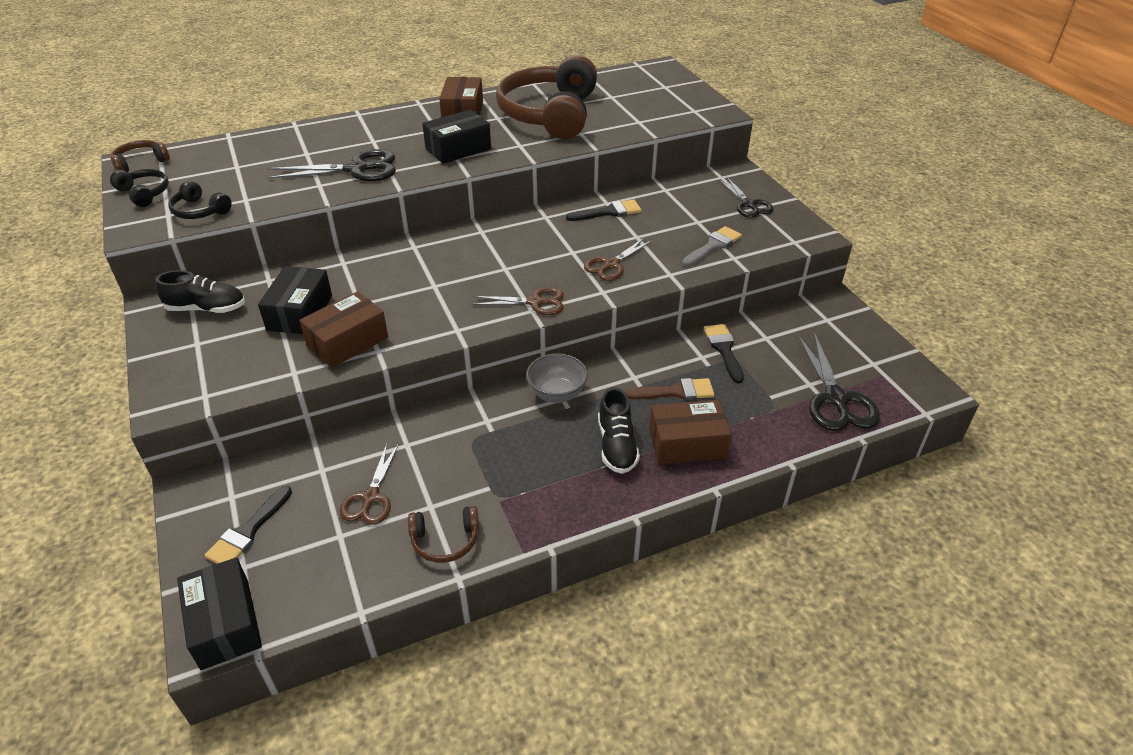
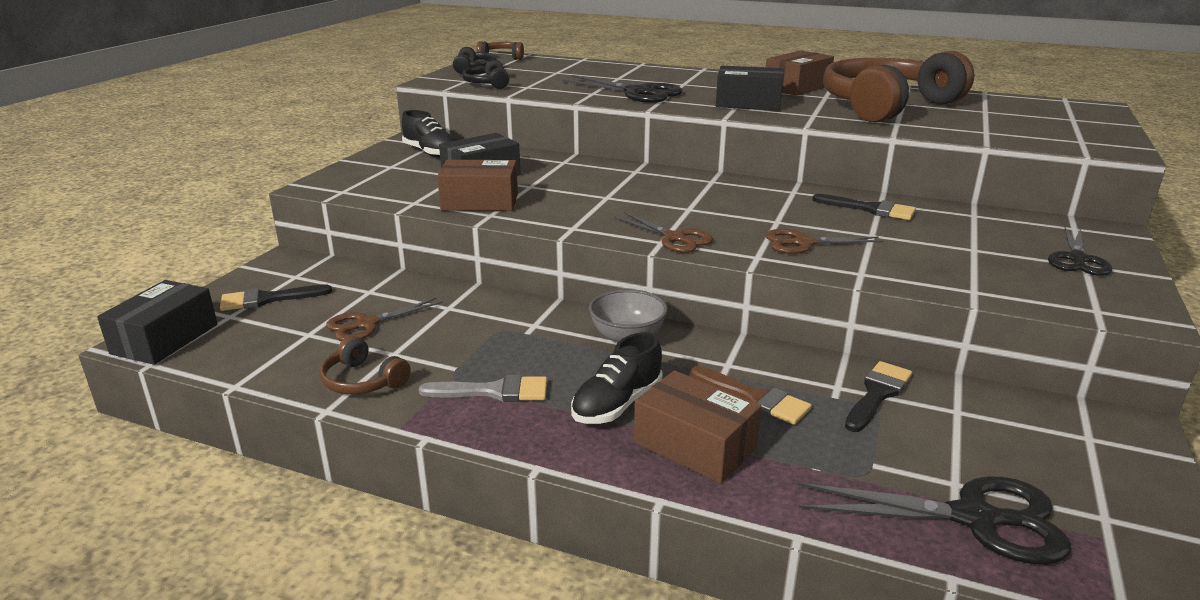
camera: 45 degrees right, 15 degrees down
grey brush [682,226,742,267] -> grey brush moved to [419,375,547,402]
black scissors [798,332,880,431] -> black scissors turned 120 degrees counterclockwise [798,477,1071,565]

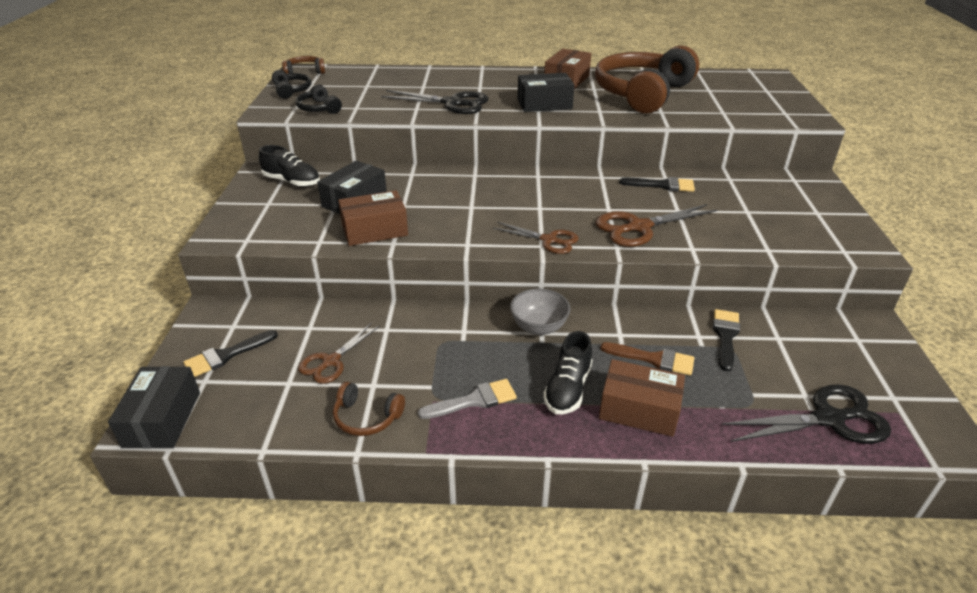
camera: 20 degrees left, 10 degrees up
brown scissors [765,229,884,254] -> brown scissors [595,204,717,247], size x1.53
black scissors [1048,227,1112,276] -> none

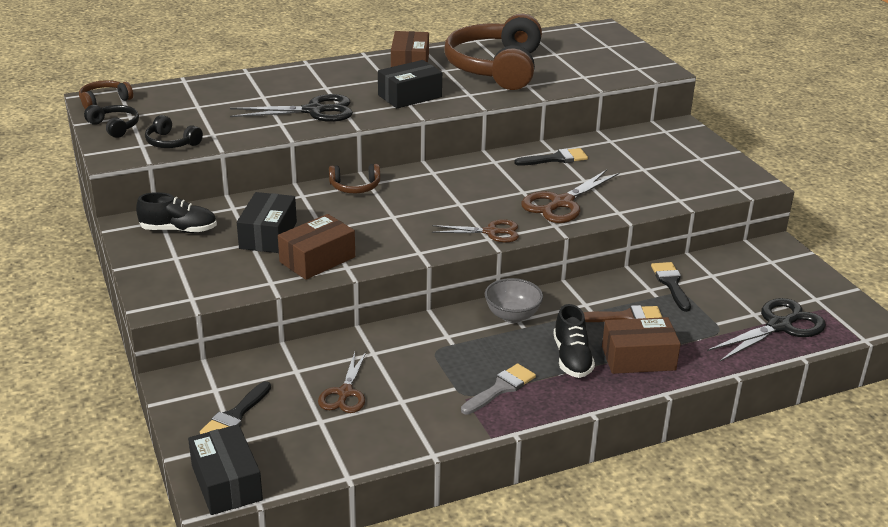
camera: 25 degrees left, 5 degrees down
brown headphones [333,382,405,436] -> brown headphones moved to [329,164,380,193]

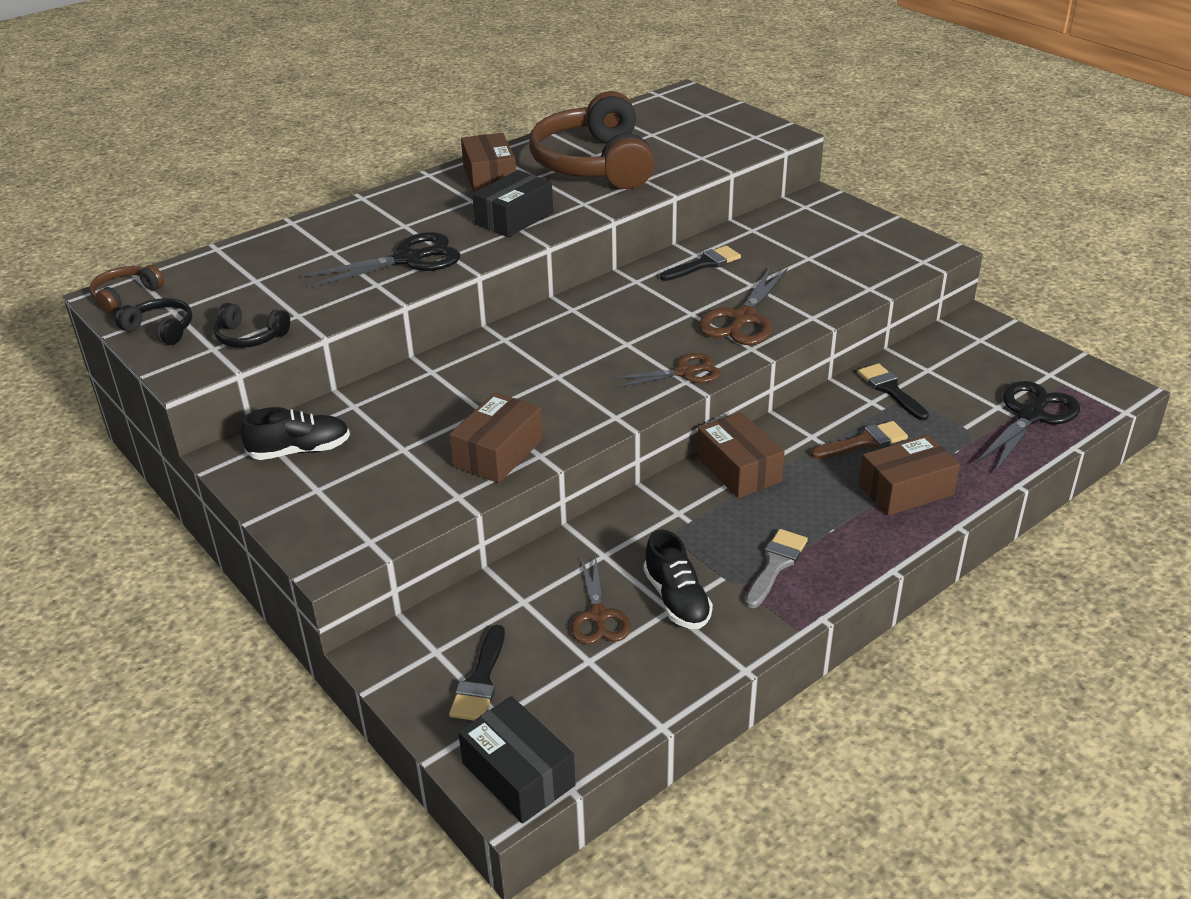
camera: 15 degrees left, 5 degrees up
black box [237,192,297,253] -> none
brown headphones [329,164,380,193] -> none
grey bowl [485,278,543,323] -> brown box [697,412,785,498]
black shoe [553,304,595,378] -> black shoe moved to [644,529,713,629]

